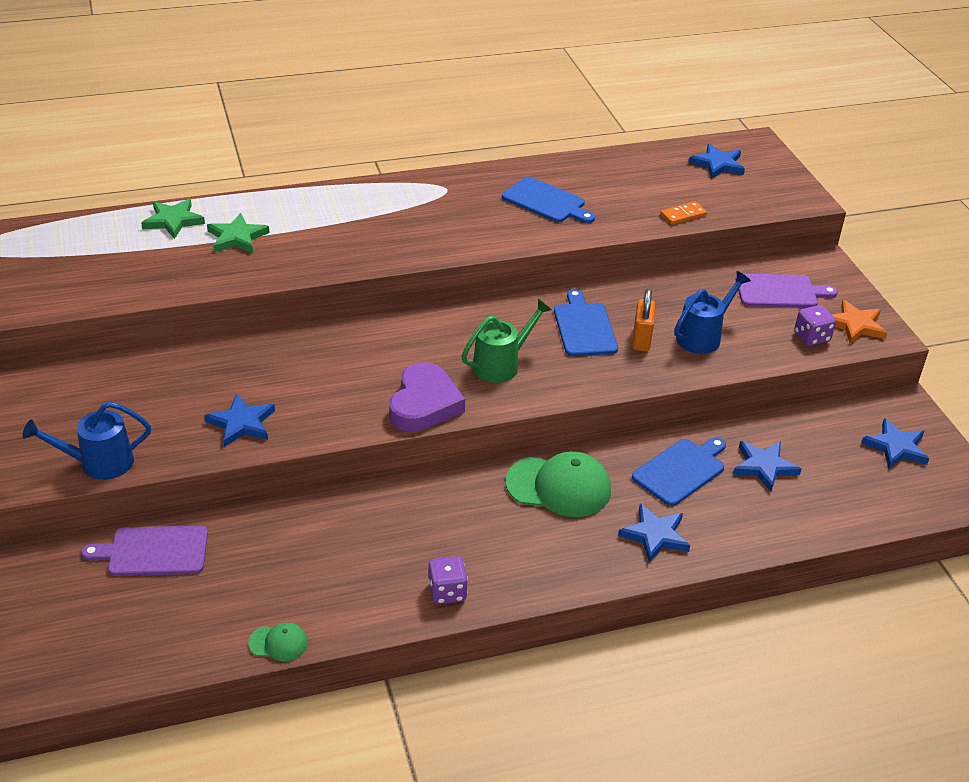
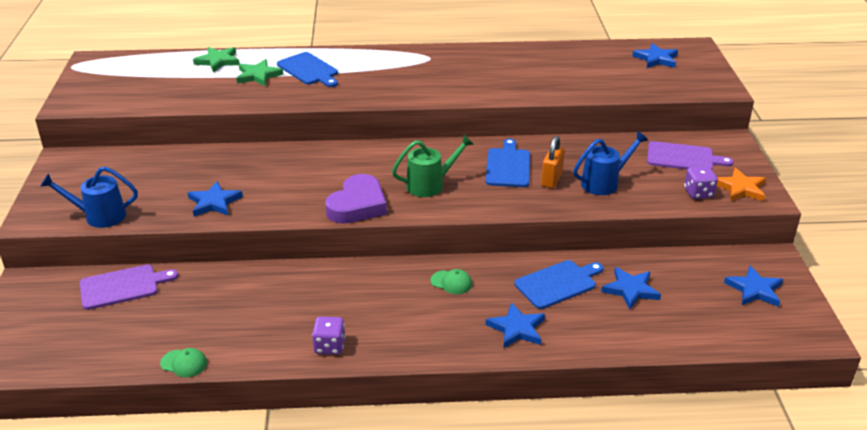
camera: 15 degrees right, 5 degrees down
purple cutting board [81,526,208,576] -> purple cutting board turned 150 degrees clockwise [80,264,178,310]
blue cutting board [502,177,595,223] -> blue cutting board moved to [277,52,338,87]
green cap [505,451,611,517] -> green cap [431,269,472,294], size x0.49
orange domino [660,201,707,225] -> none

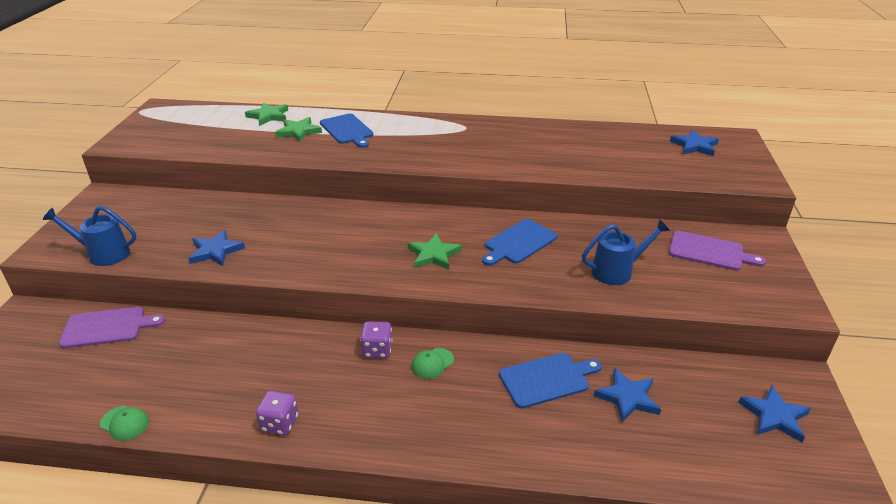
camera: 10 degrees right, 0 degrees up
purple heart [325,174,387,224] -> none
green watering can [392,135,474,197] -> green star [408,233,462,270]
green cap [431,269,472,294] -> green cap turned 105 degrees clockwise [412,348,454,379]
blue cutting board [486,139,530,187] -> blue cutting board turned 150 degrees counterclockwise [482,219,557,266]
blue star [486,302,545,349] -> none
orange padlock [541,136,565,188] -> none
purple dice [684,166,718,199] -> purple dice moved to [360,322,392,358]
orange star [717,168,766,201] -> none

